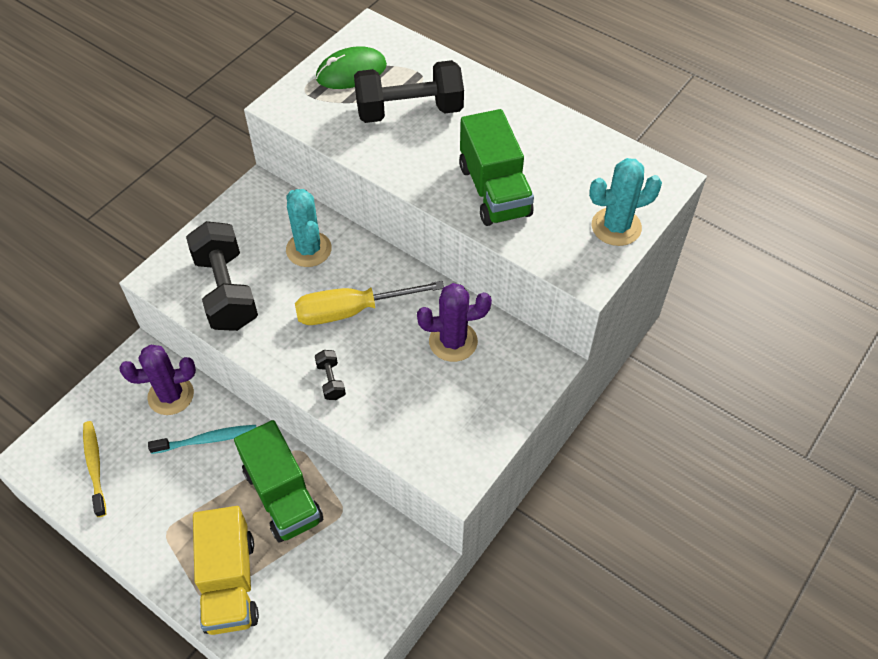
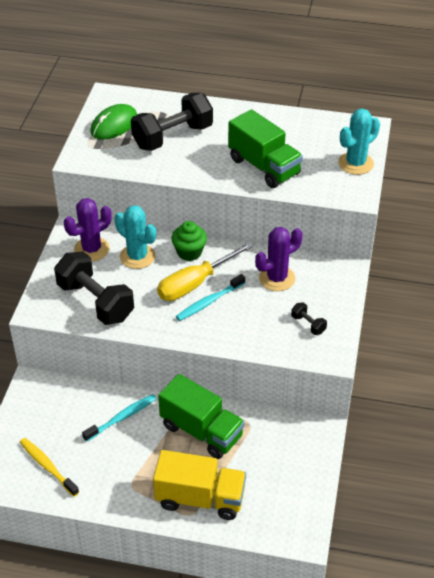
camera: 25 degrees left, 10 degrees down
purple cactus [120,345,196,415] -> purple cactus moved to [64,198,112,261]
yellow truck [193,506,259,635] -> yellow truck turned 45 degrees counterclockwise [153,450,246,520]
black dumbbell [315,350,346,400] -> black dumbbell moved to [291,302,327,335]
none -> green cupcake [171,221,207,261]
none -> turquoise toothbrush [176,274,245,321]

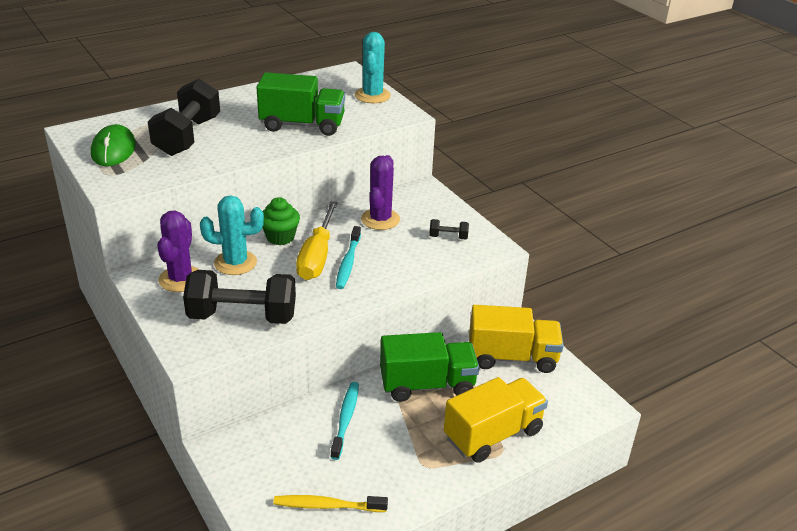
camera: 45 degrees left, 10 degrees down
none -> yellow truck [469,305,564,373]

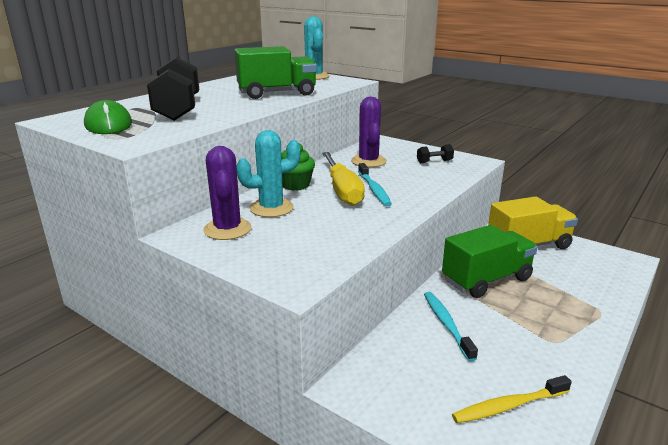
camera: 20 degrees left, 10 degrees down
black dumbbell [183,270,296,324] -> none
yellow truck [444,377,548,463] -> none

